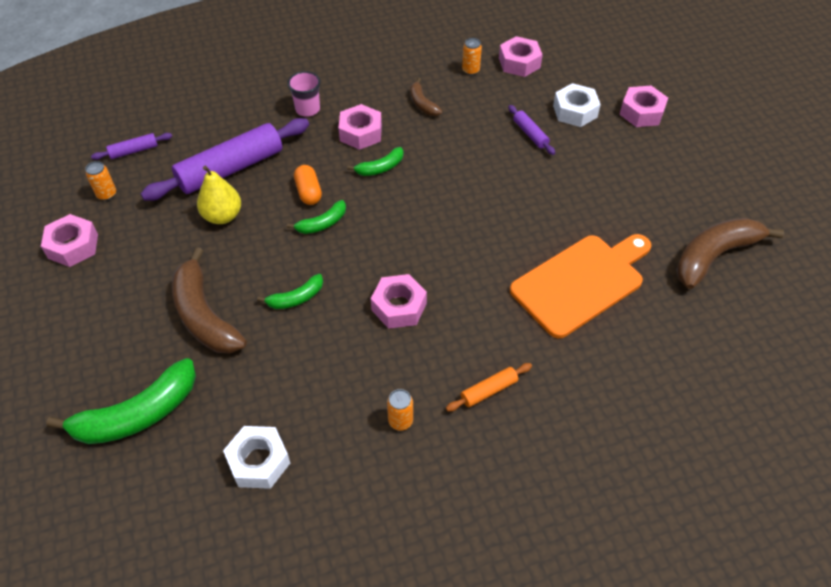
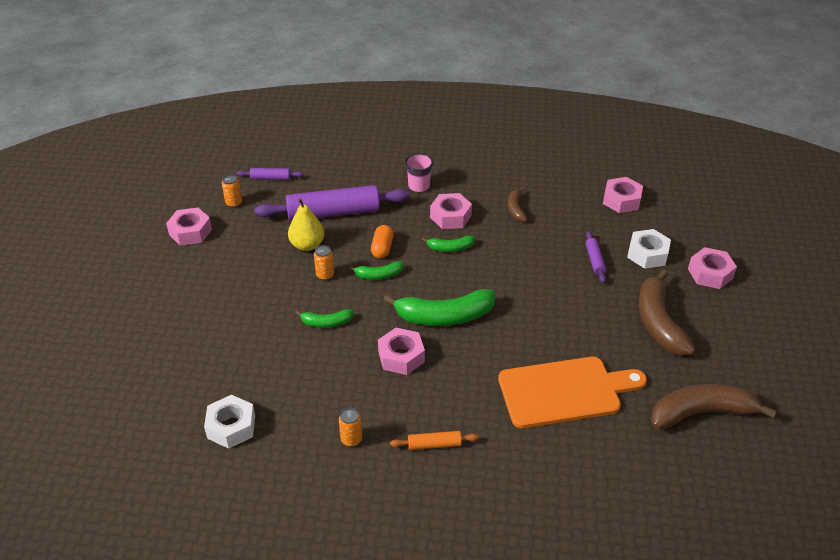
camera: 25 degrees right, 10 degrees down
green banana [46,358,196,444] -> green banana moved to [383,289,496,326]
brown banana [172,247,247,353] -> brown banana moved to [639,269,695,355]
orange can [462,38,482,75] -> orange can moved to [314,245,334,281]

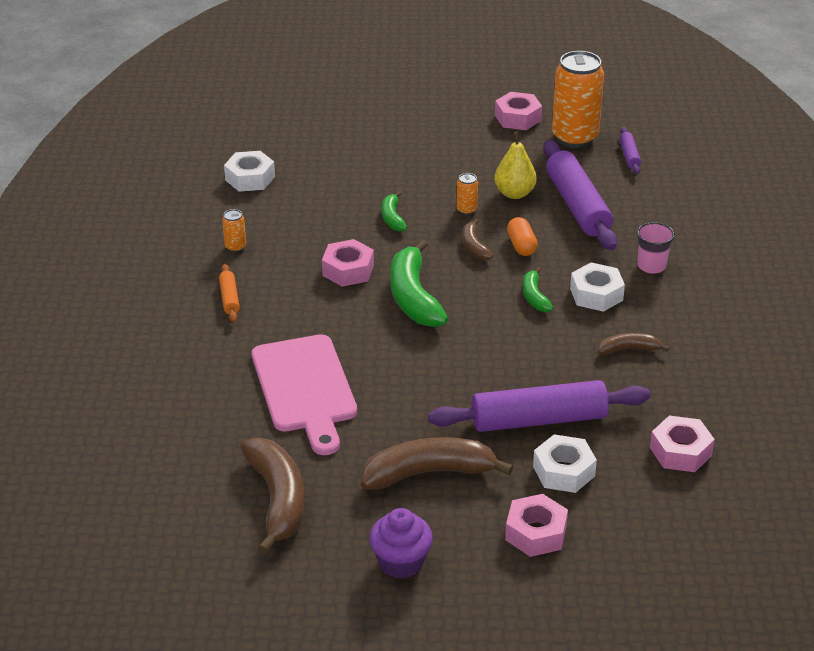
camera: 85 degrees right, 5 degrees down
orange can [222,174,242,208] -> orange can [552,51,604,148], size x2.39
green banana [349,261,404,280] -> brown banana [462,219,493,260]
orange capsule [371,225,394,258] -> orange capsule turned 75 degrees clockwise [507,217,538,256]
pink nut [430,193,472,229] -> white nut [570,262,625,312]
orange cutting board [498,357,647,428] -> pink cutting board [252,334,357,455]
purple rolling pin [585,231,606,283] -> purple rolling pin [428,380,650,432], size x2.22
none -> purple cupcake [369,508,433,579]

